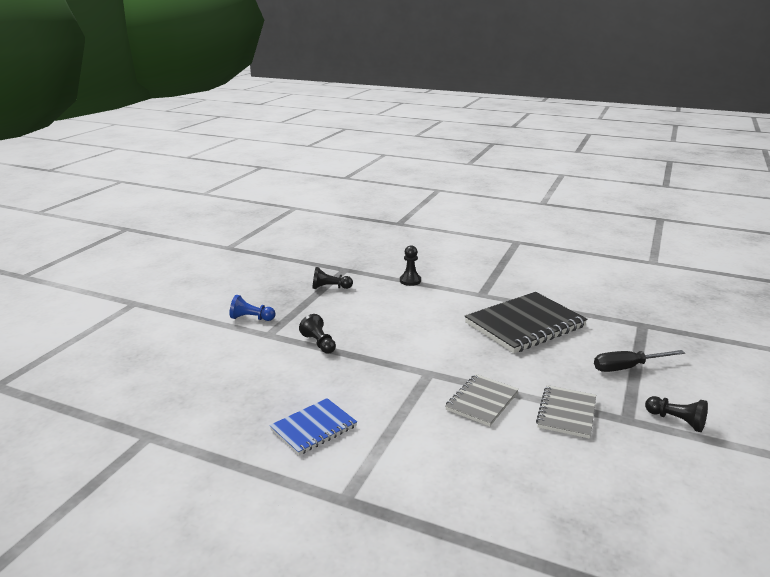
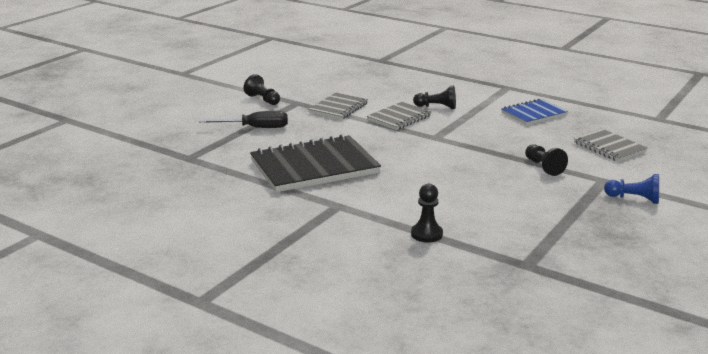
camera: 170 degrees left, 0 degrees up
black pawn [313,267,353,289] -> black pawn moved to [413,86,456,109]
none -> grey notebook [574,129,647,162]

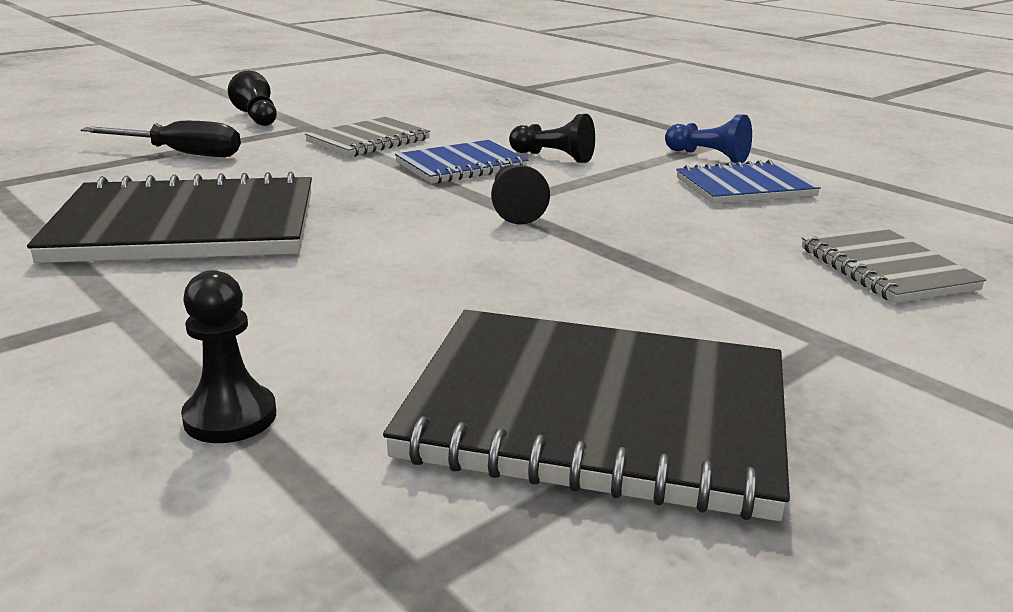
camera: 15 degrees right, 0 degrees up
grey notebook [367,102,431,130] -> blue notebook [395,140,528,183]
black pawn [525,144,568,176] -> black pawn moved to [491,165,550,224]
blue pawn [604,174,659,204] -> blue pawn moved to [665,115,752,163]
none -> black notebook [383,310,790,521]

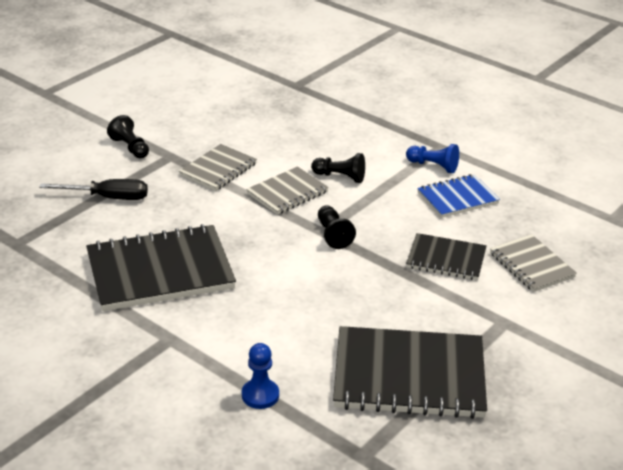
camera: 10 degrees left, 10 degrees up
black pawn [181,270,276,443] -> blue pawn [242,343,279,409]
blue notebook [395,140,528,183] -> grey notebook [246,166,329,215]
none -> black notebook [406,233,487,280]

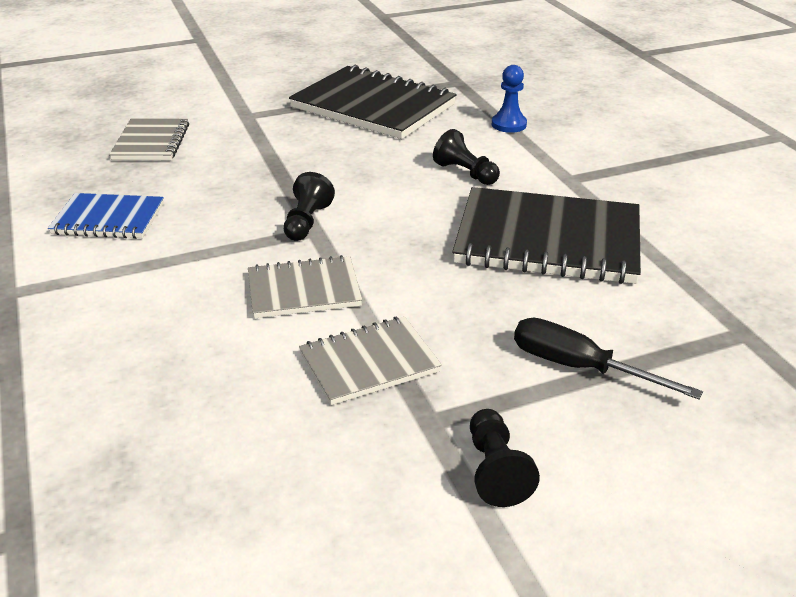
camera: 150 degrees left, 0 degrees up
black pawn [311,153,365,183] -> black pawn moved to [433,129,500,185]
blue pawn [406,144,459,173] -> none
black notebook [406,233,487,280] -> none

